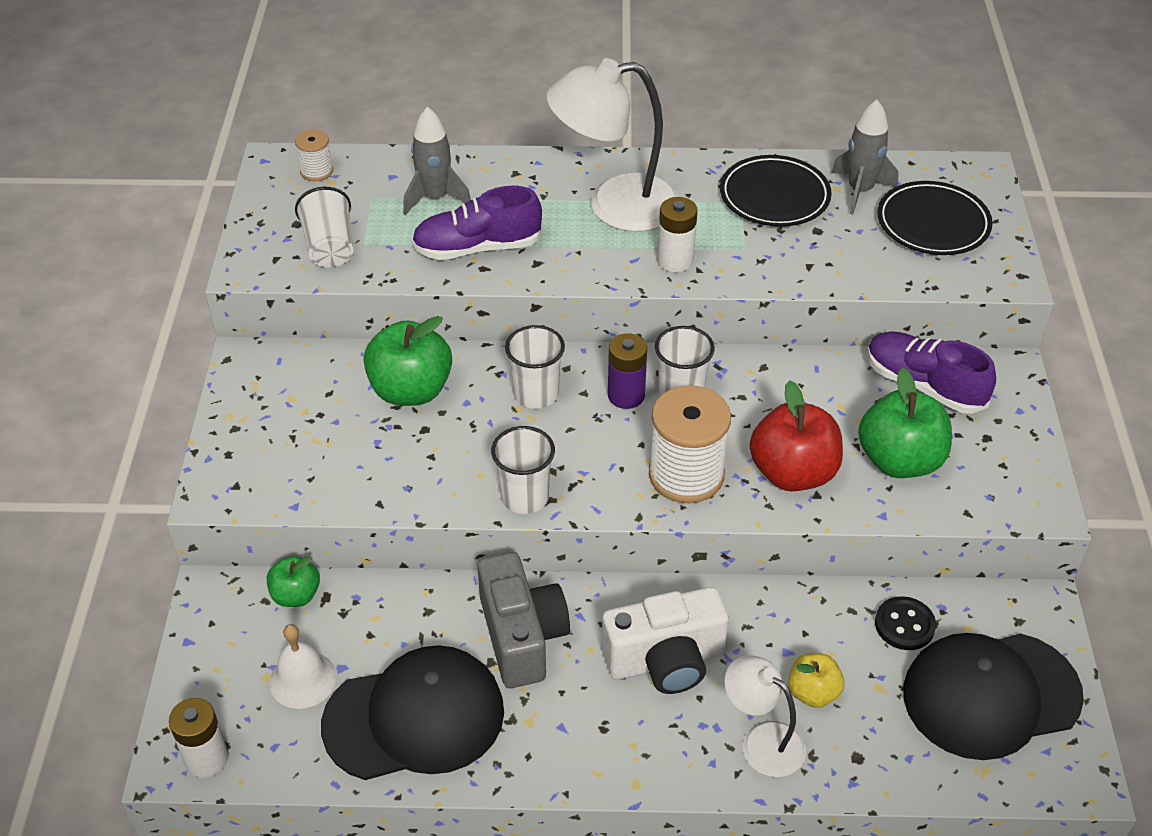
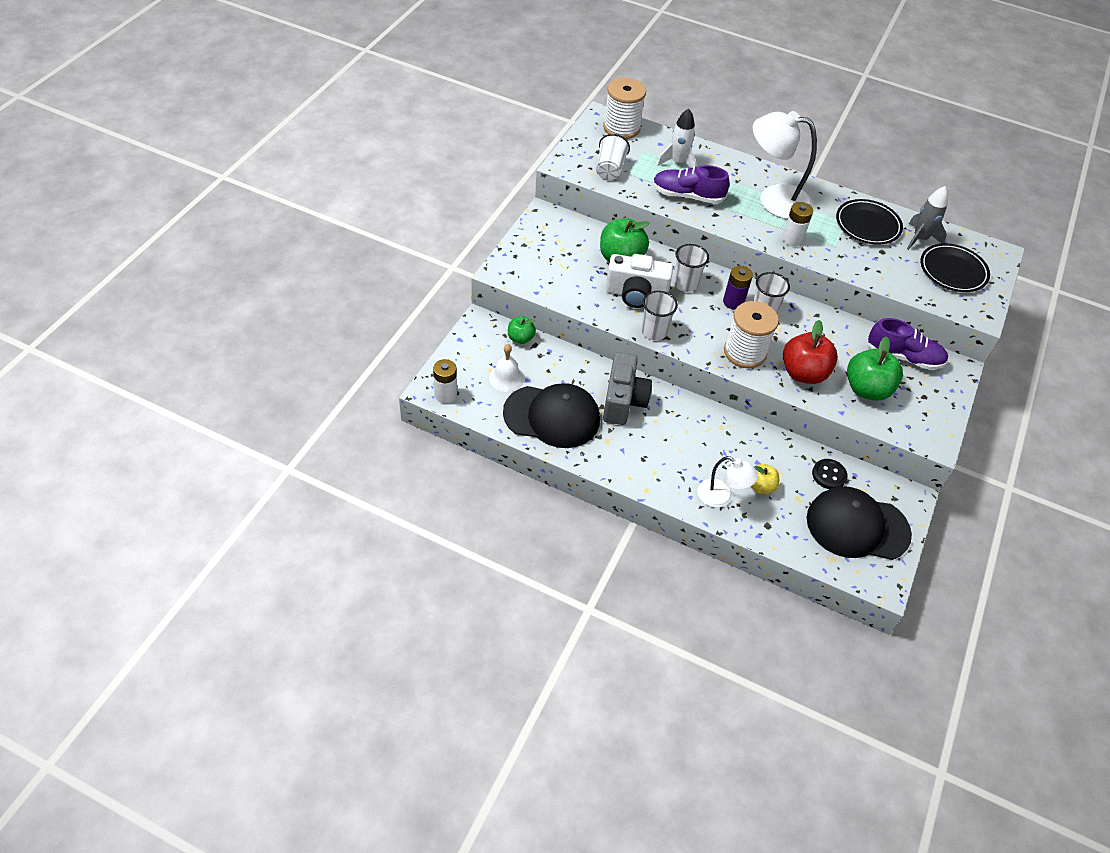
camera: 20 degrees right, 5 degrees up
white spool [295,130,333,181] -> white spool [603,78,646,139], size x2.00
grey rocket [403,107,471,215] -> white rocket [657,108,697,168]
white camera [602,587,729,694] -> white camera moved to [606,254,673,308]
white lamp [724,655,806,777] -> white lamp turned 150 degrees clockwise [697,456,758,508]
purple shoe [867,331,996,414] -> purple shoe turned 135 degrees clockwise [866,318,948,370]

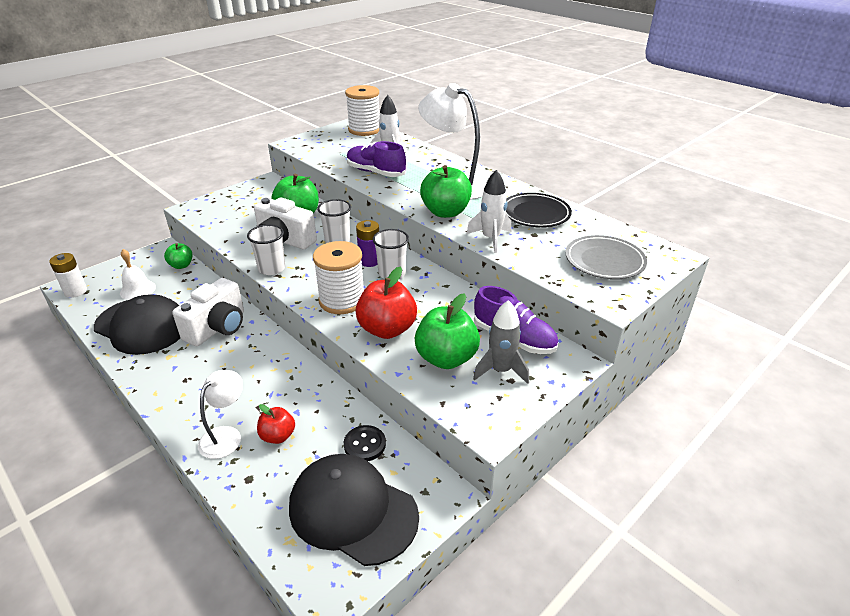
camera: 25 degrees right, 15 degrees down
white cup [596,134,630,180] -> none
grey camera [603,352,652,425] -> white camera [173,278,244,346]
white lamp [697,456,758,508] -> white lamp turned 120 degrees counterclockwise [198,370,243,459]
yellow apple [751,464,779,494] -> red apple [257,404,295,444]
white battery [782,202,813,247] -> green apple [420,165,472,218]
grey rocket [907,186,948,250] -> grey rocket moved to [473,300,529,384]
black plate [920,243,990,292] -> grey plate [565,235,647,279]
none -> white rocket [467,170,511,253]

